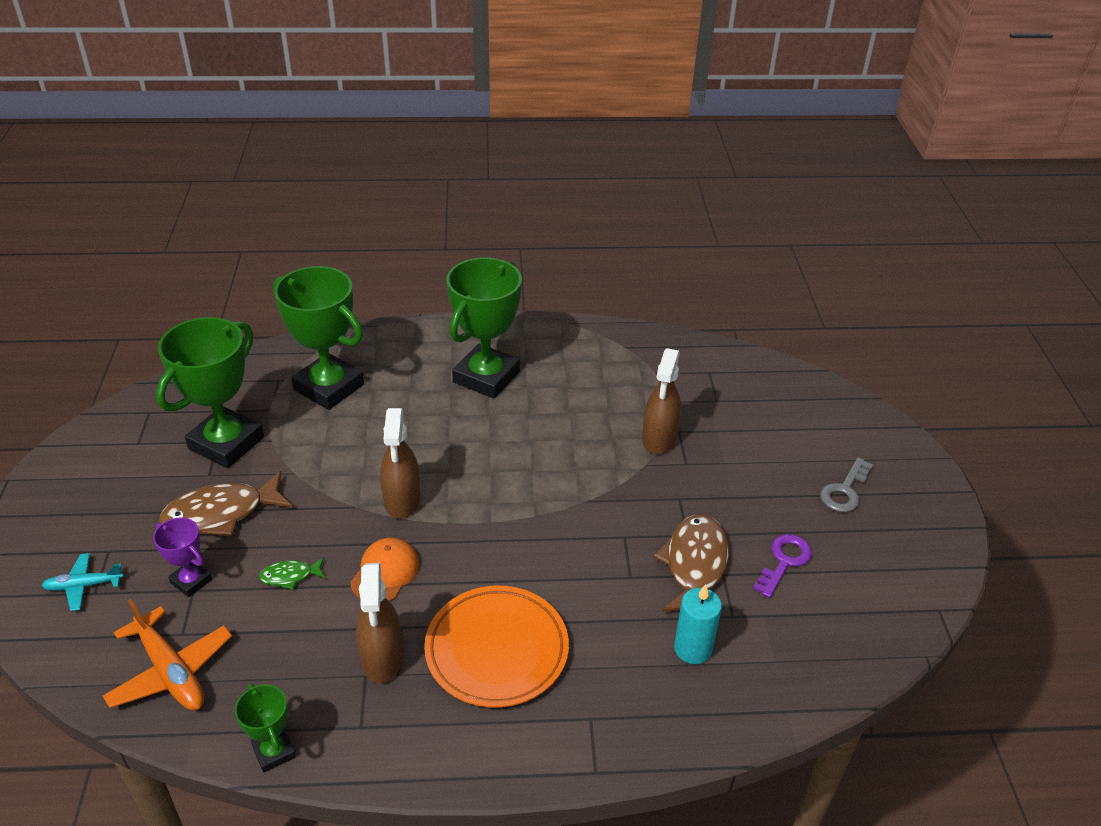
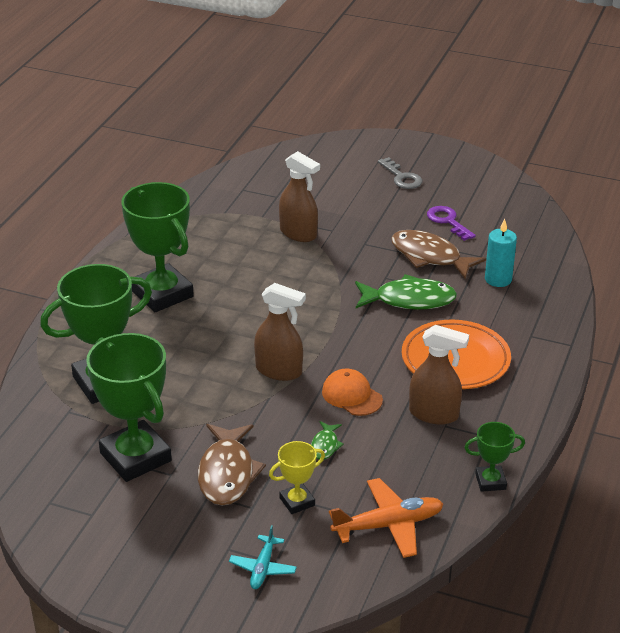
camera: 65 degrees left, 5 degrees down
purple trophy [153,517,212,597] -> yellow trophy [269,441,325,514]
none -> green fish [355,274,457,310]

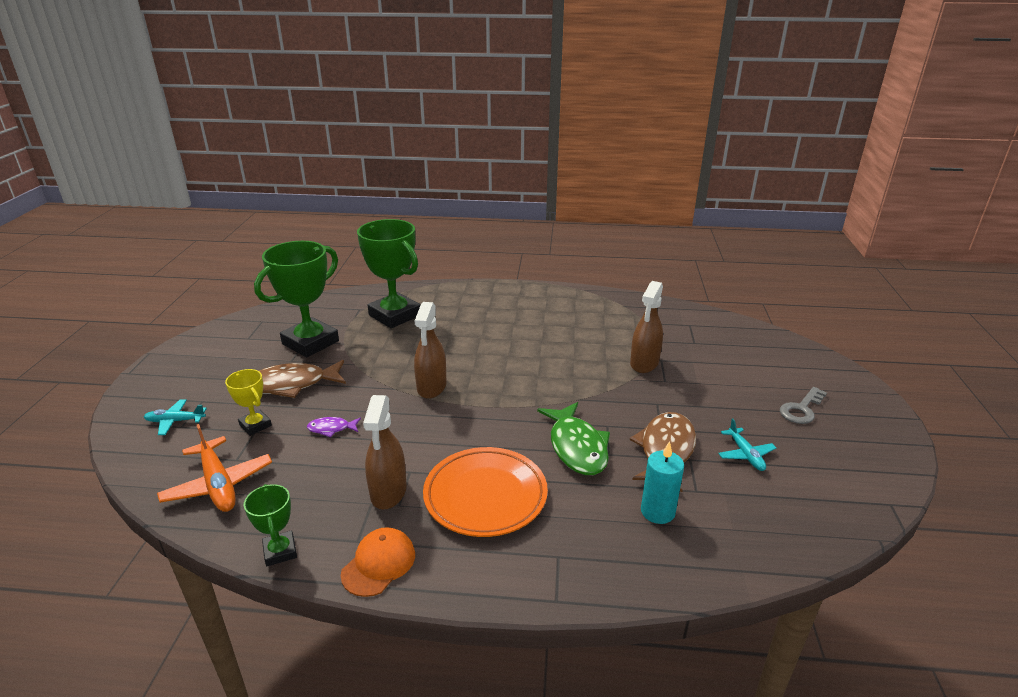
camera: 75 degrees right, 5 degrees down
green trophy [121,182,194,312] -> none
green fish [311,421,344,459] -> purple fish [307,417,361,437]
orange cap [322,369,383,416] -> orange cap moved to [341,527,415,597]
purple key [427,206,476,241] -> turquoise plane [718,418,776,471]

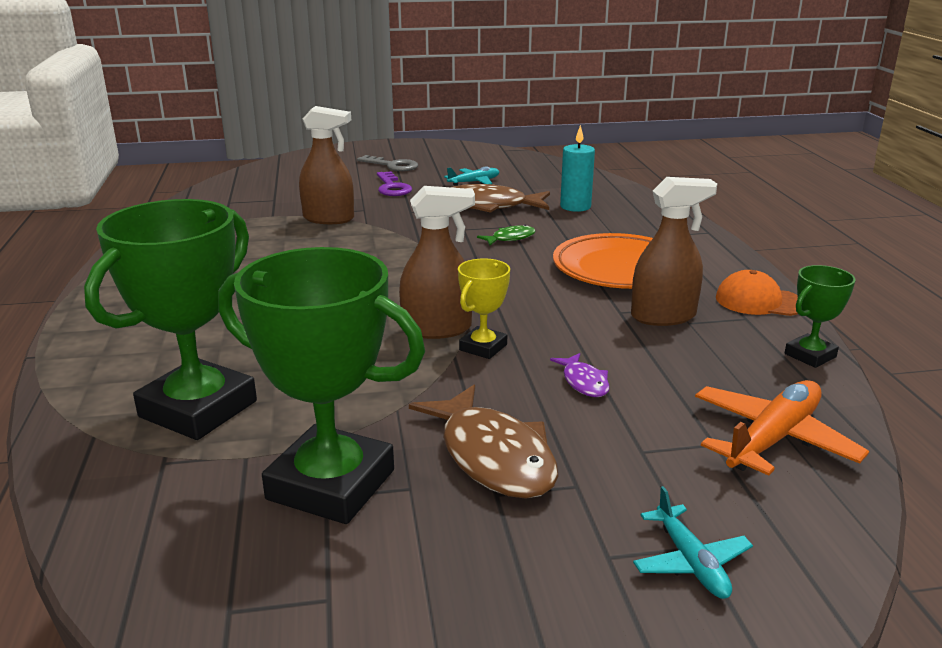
camera: 105 degrees left, 5 degrees down
yellow trophy [225,369,272,436] -> yellow trophy moved to [458,258,510,359]
green fish [537,402,610,475] -> green fish [477,225,536,246], size x0.49
none -> purple key [377,171,412,196]

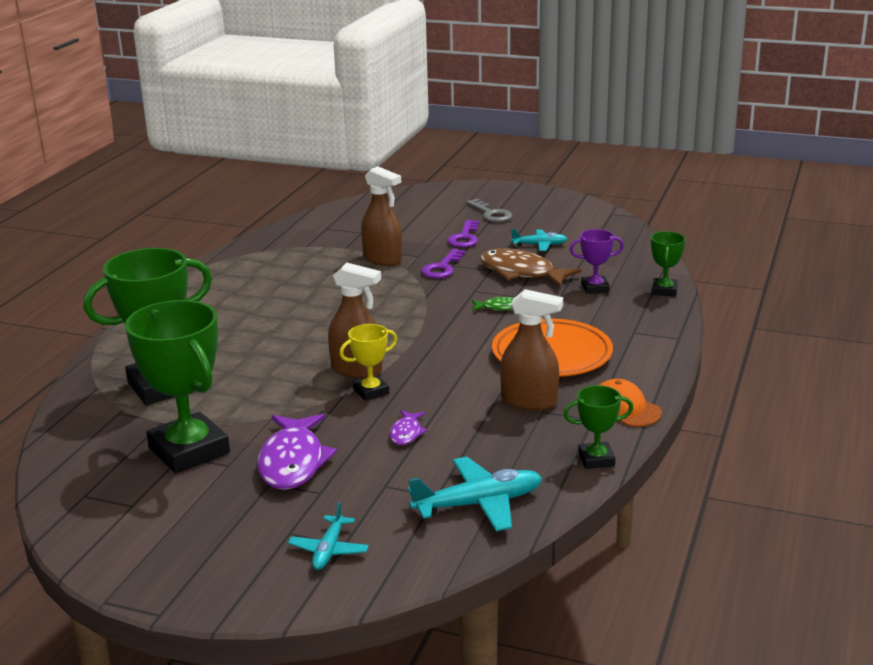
camera: 30 degrees right, 0 degrees up
brown fish [409,385,558,499] -> purple fish [257,414,337,490]
turquoise candle [560,125,595,212] -> purple trophy [570,229,624,294]
orange plane [695,380,869,476] -> turquoise plane [408,457,542,531]
none -> purple key [421,249,466,279]
none -> green trophy [651,231,686,297]

